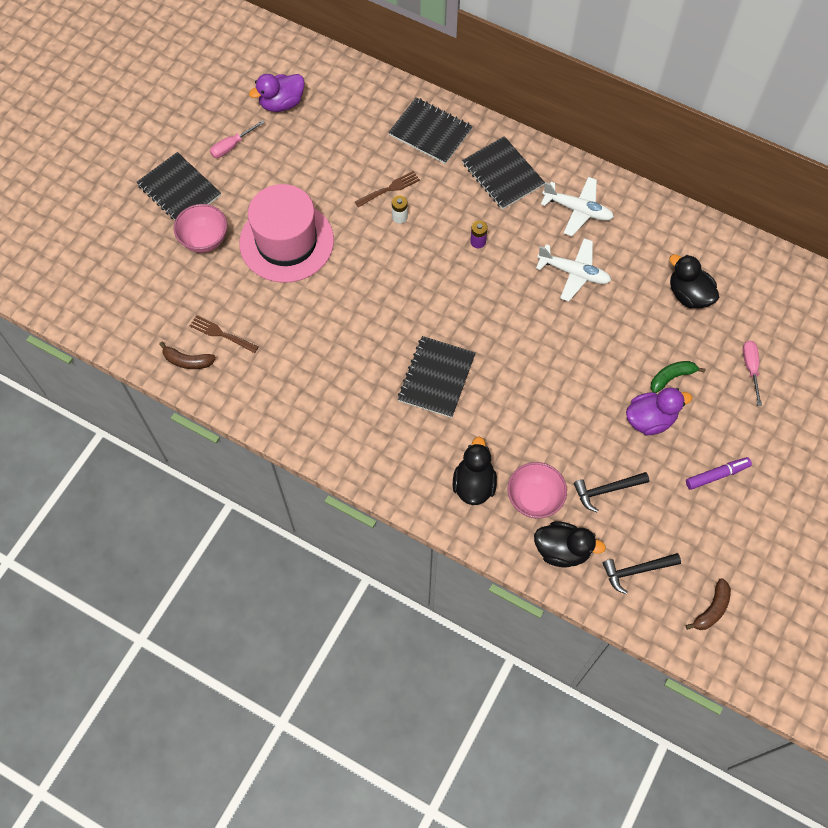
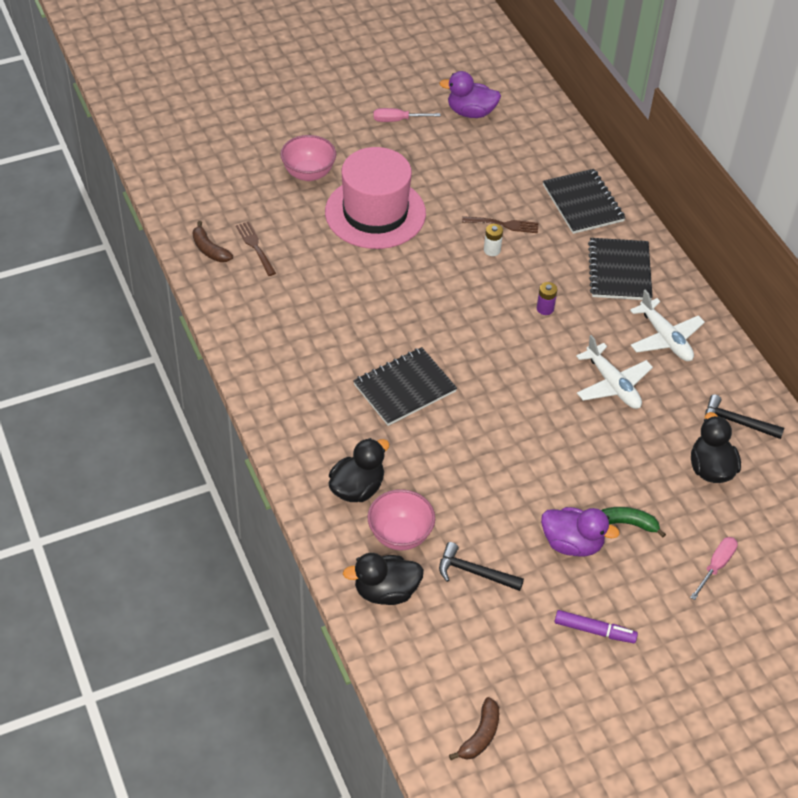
camera: 35 degrees right, 15 degrees down
black notebook [137,152,221,220] -> none
black duck [534,521,606,567] -> black duck turned 120 degrees clockwise [343,553,424,605]
black hammer [603,553,681,594] -> black hammer moved to [705,395,784,439]
brown banana [685,578,731,630] -> brown banana turned 45 degrees counterclockwise [449,697,499,760]

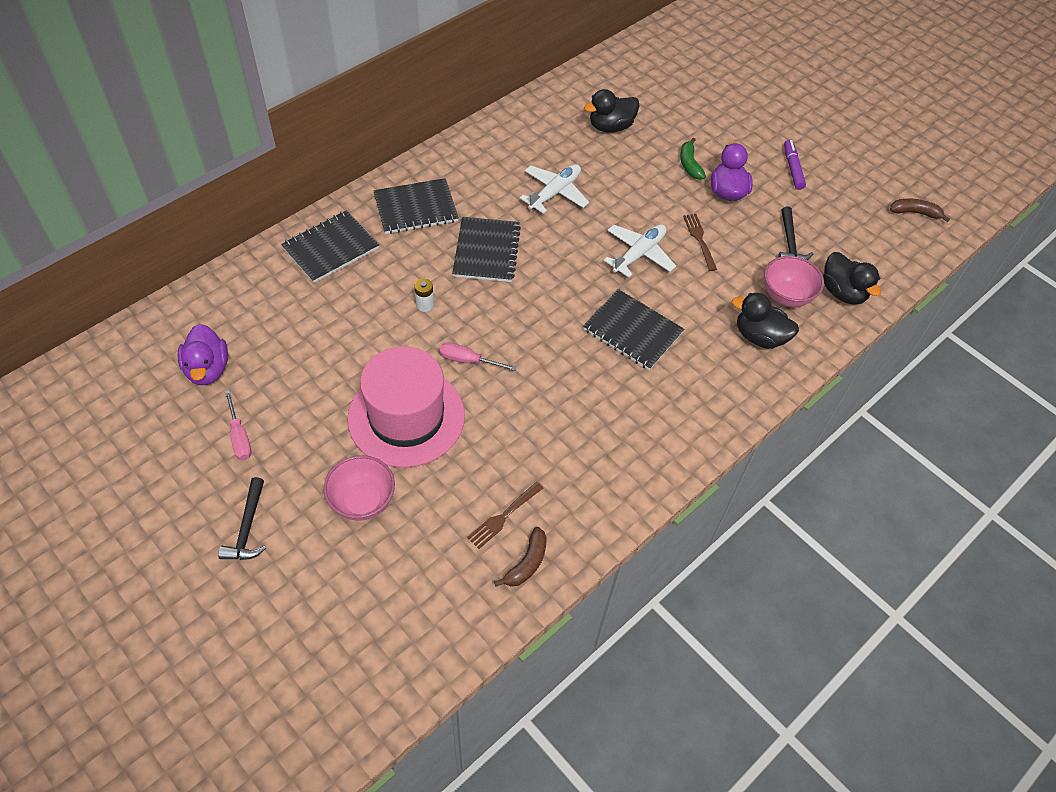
camera: 110 degrees left, 5 degrees up
brown fork [462,216,539,233] -> brown fork moved to [683,214,717,271]
purple battery [537,282,557,315] -> black notebook [452,217,521,282]
white plane [630,290,705,361] -> white plane moved to [604,224,676,278]
pink screwdriver [690,537,738,600] -> pink screwdriver moved to [440,342,516,371]
black hammer [705,395,784,439] -> black hammer moved to [218,477,266,560]

